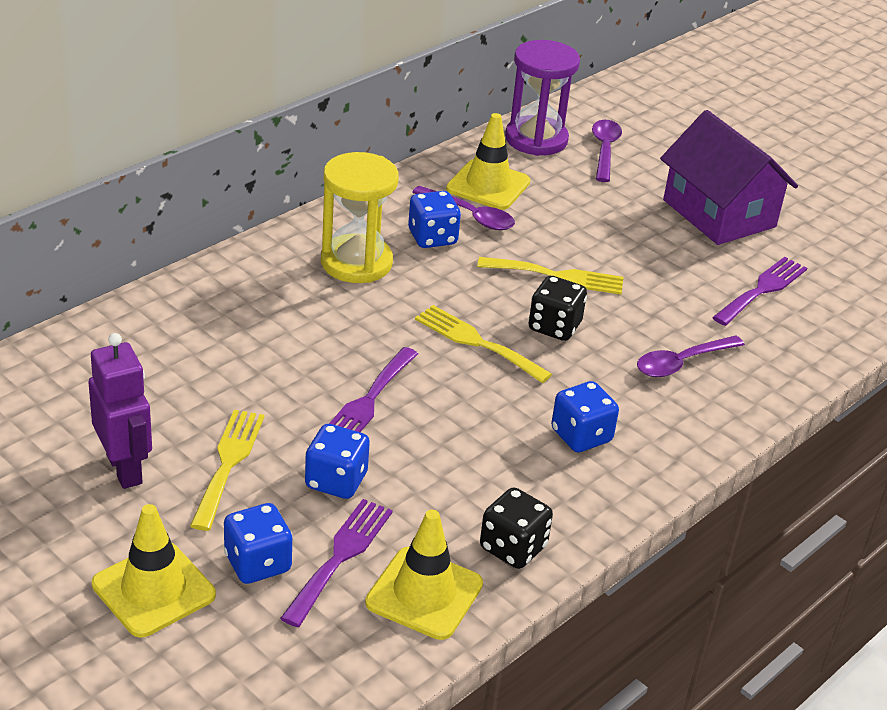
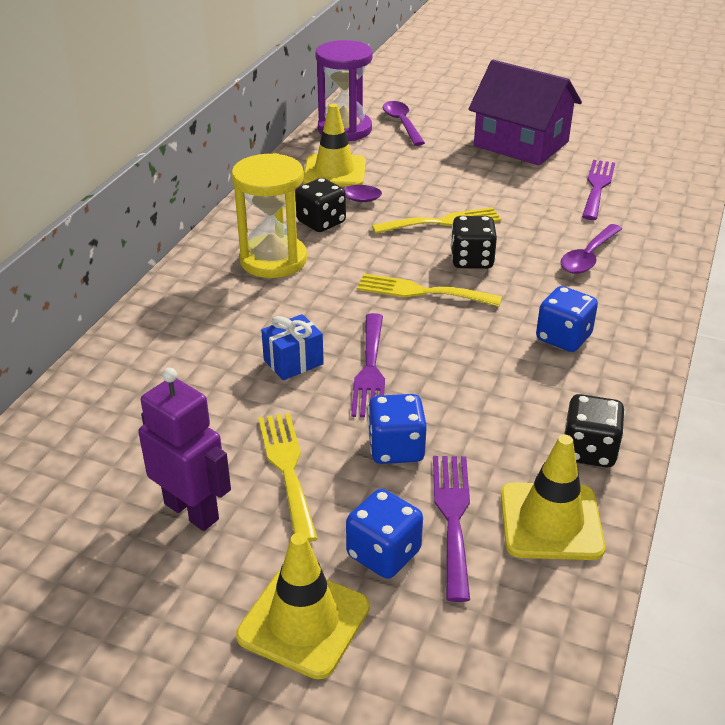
camera: 20 degrees left, 0 degrees up
blue dice [408,191,461,248] -> black dice [295,178,346,232]
none -> blue gift [261,314,324,380]

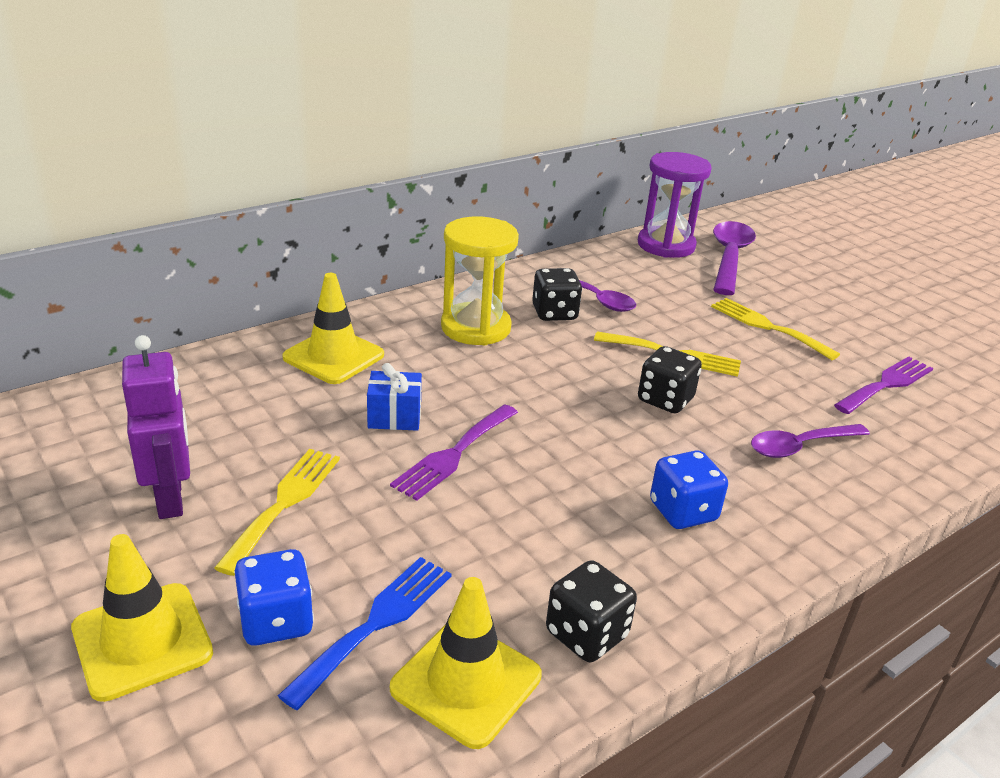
camera: 30 degrees right, 5 degrees down
yellow traffic cone [303,103,366,187] -> yellow traffic cone moved to [282,273,384,384]
yellow fork [357,274,502,307] -> yellow fork moved to [711,298,840,360]
blue dice [368,394,427,464] -> none
purple spoon [383,101,425,146] -> purple spoon [713,221,756,295], size x1.52
purple fork [433,456,470,602] -> blue fork [278,557,451,710]
purple house [468,60,582,166] -> none

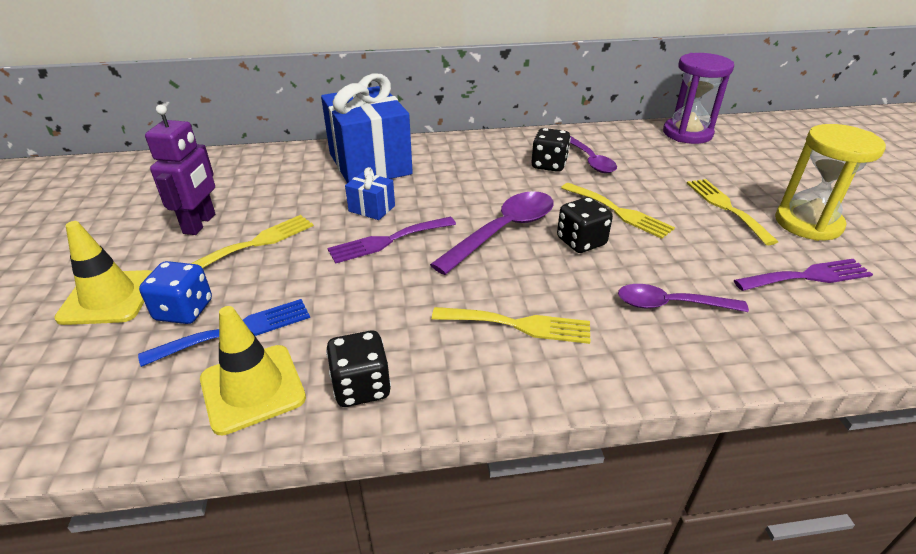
camera: 30 degrees right, 5 degrees up
yellow traffic cone [282,273,384,384] -> blue gift [321,73,413,183]
yellow hourglass [441,217,519,345] -> yellow hourglass moved to [775,124,886,241]
blue dice [650,450,728,529] -> yellow fork [432,307,590,344]
purple spoon [713,221,756,295] -> purple spoon moved to [430,191,554,275]

